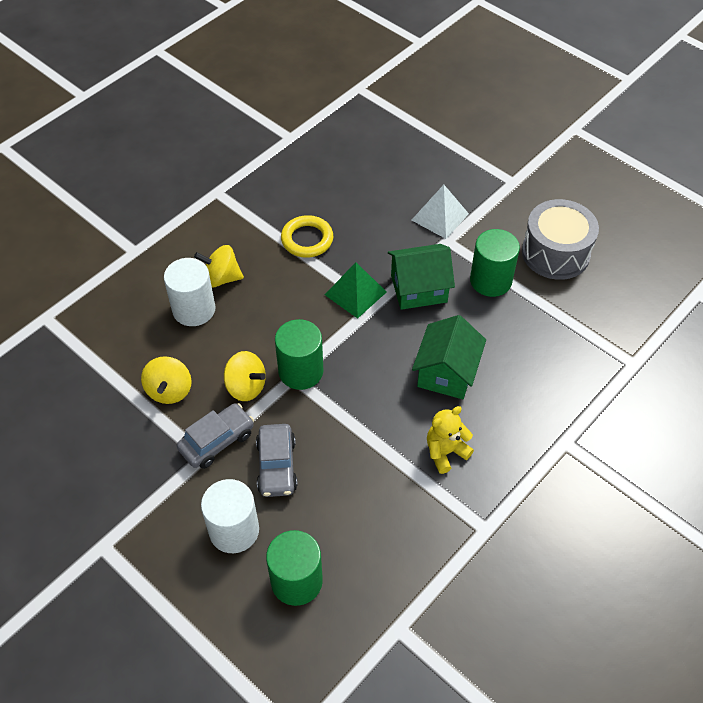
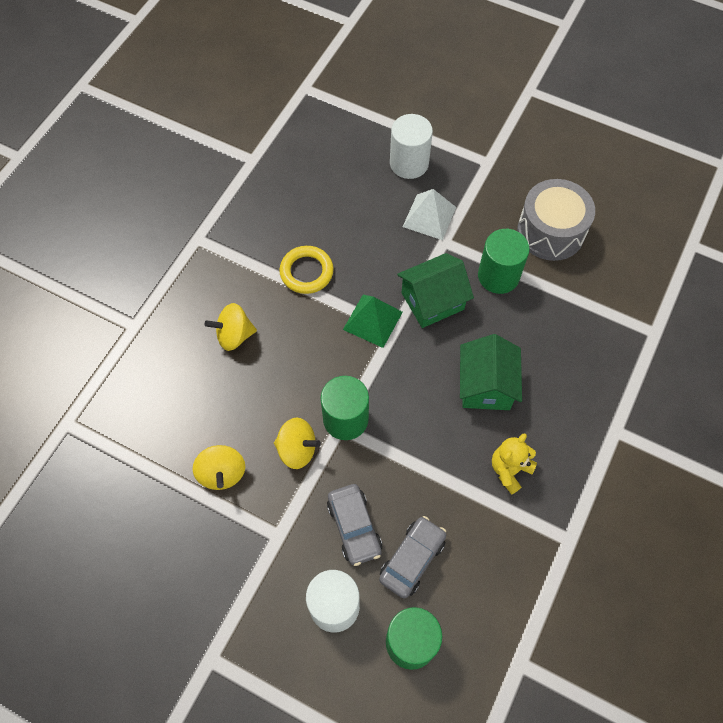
camera: 15 degrees left, 10 degrees up
white cylinder [164,258,216,326] -> white cylinder moved to [390,114,433,179]
grey car [177,403,254,469] -> grey car moved to [379,516,446,598]

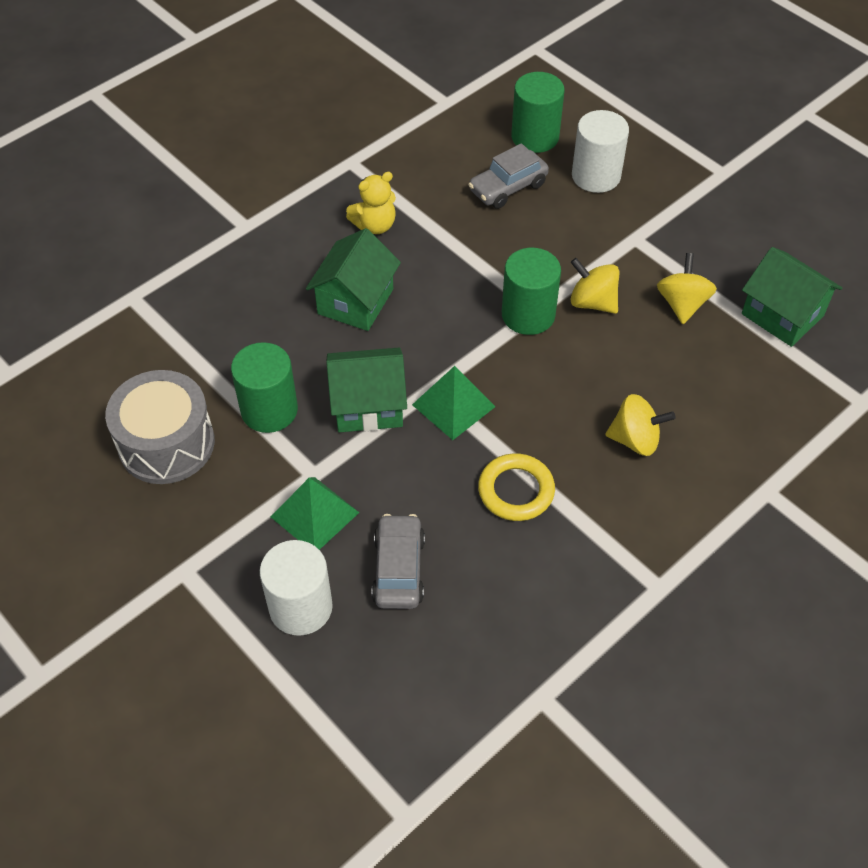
camera: 160 degrees left, 10 degrees down
grey car [327,484,382,566] -> grey car moved to [371,514,425,609]
white pyramid [403,189,456,240] -> green pyramid [271,477,359,550]
none -> green house [742,247,842,347]

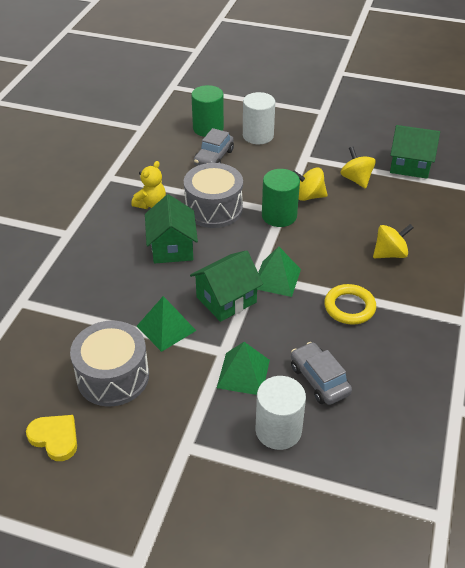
camera: 30 degrees left, 10 degrees down
green cylinder [231,342,298,433] -> green pyramid [137,296,196,352]
none -> yellow heart [26,415,77,461]
none -> grey drum [184,163,243,228]

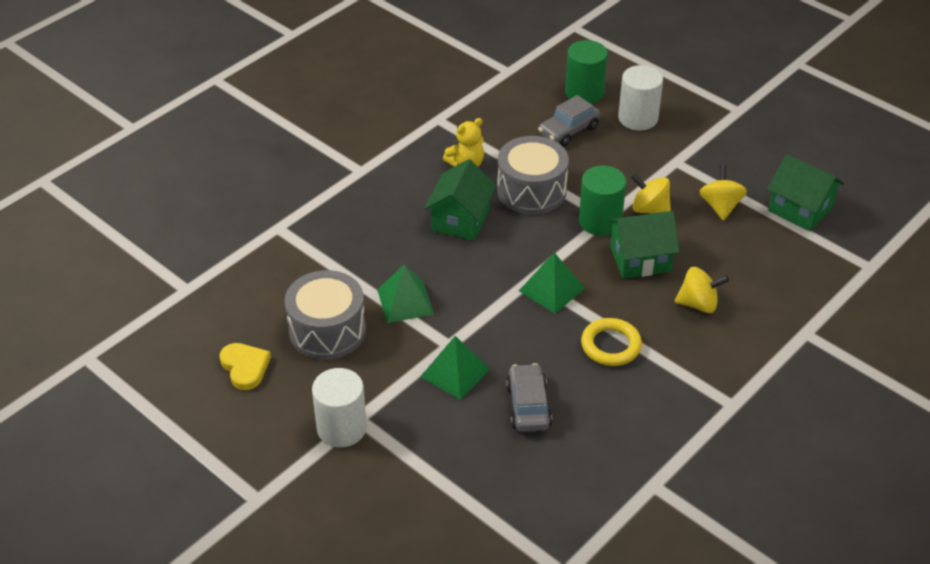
camera: 25 degrees right, 0 degrees up
green house [190,250,263,322] -> green house moved to [608,211,680,279]
white cylinder [256,376,306,450] -> white cylinder moved to [312,368,367,447]

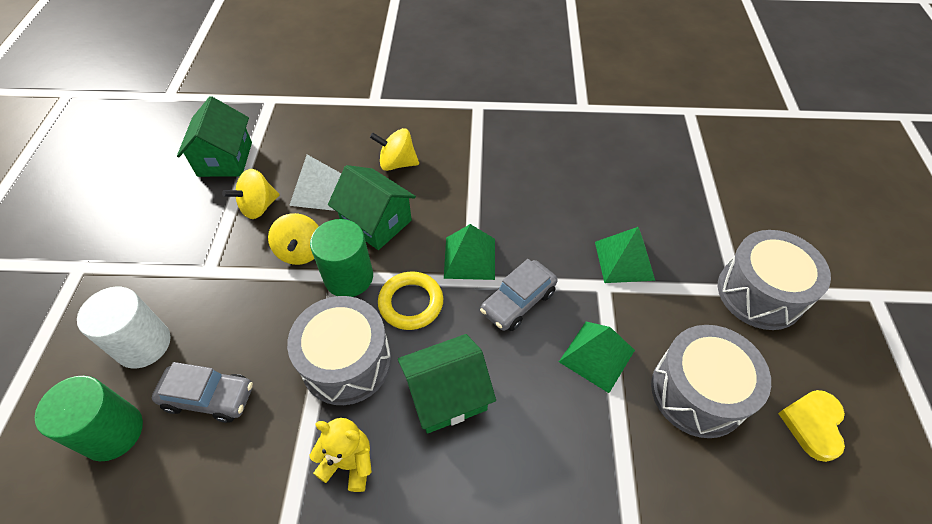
camera: 130 degrees left, 10 degrees up
white cylinder [312,368,367,447] -> grey drum [718,230,831,330]
grey car [506,363,552,432] -> grey car moved to [480,259,558,331]
yellow ring [581,318,642,366] -> yellow ring moved to [378,272,443,330]
yellow spinning top [675,267,729,313] -> yellow spinning top turned 45 degrees counterclockwise [370,128,419,171]
none -> white pyramid [289,155,341,211]

